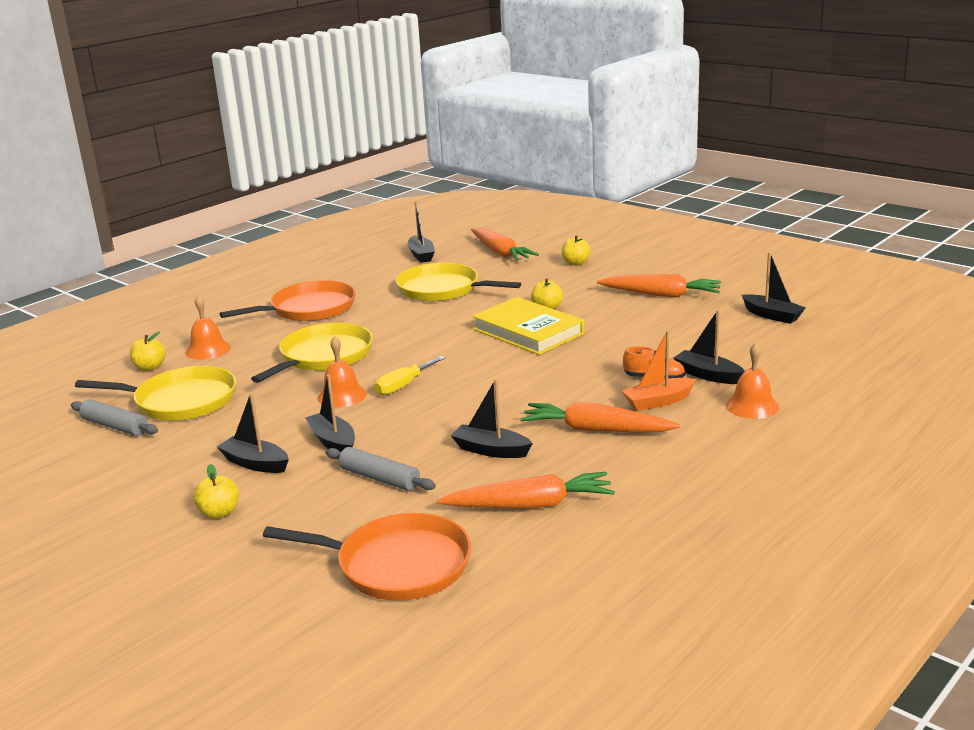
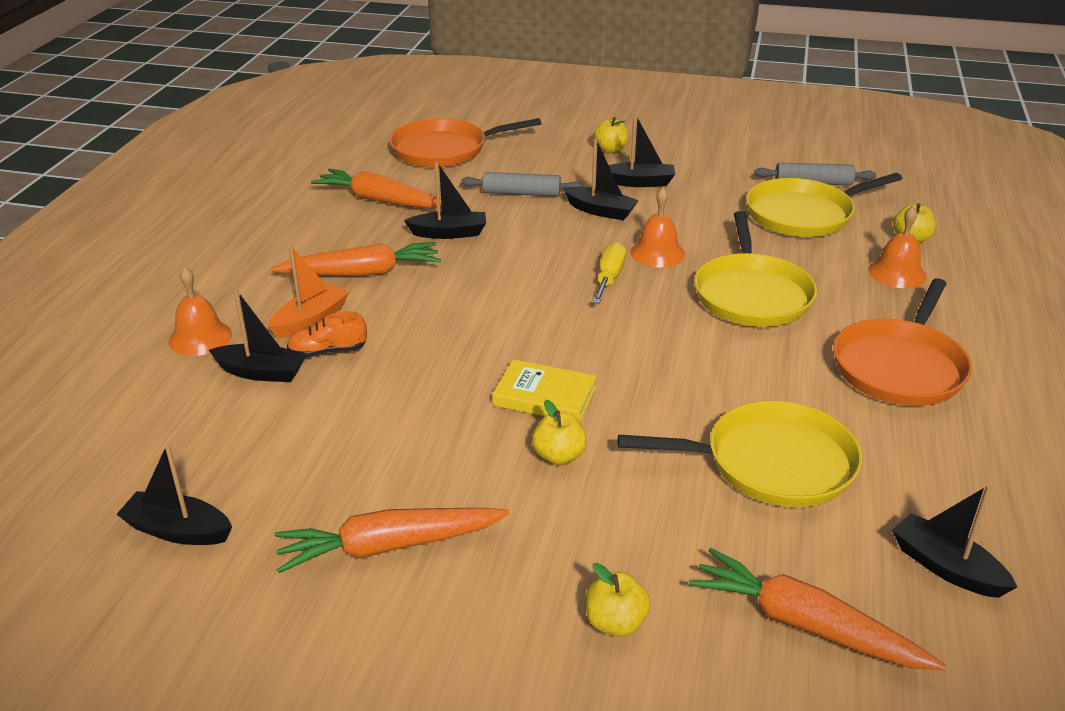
camera: 150 degrees right, 10 degrees up
orange carrot [436,472,615,509] -> orange carrot turned 60 degrees clockwise [311,168,441,208]
yellow book [472,297,584,355] -> yellow book [493,359,597,422], size x0.64

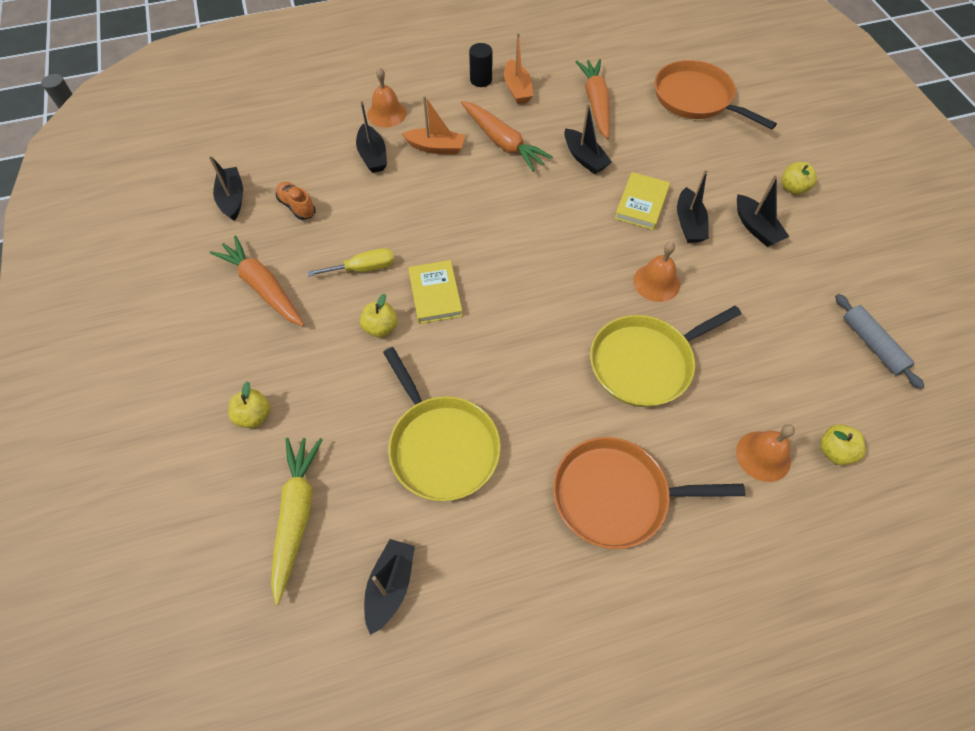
camera: 60 degrees right, 25 degrees up
orange shoe [287,311,367,357] -> orange shoe moved to [276,182,316,220]
grey rolling pin [461,172,583,196] -> none
yellow screwdriver [592,242,626,304] -> yellow screwdriver moved to [307,248,394,277]
orange carrot [689,548,947,670] -> yellow carrot [271,438,323,605]
yellow pan [746,173,902,237] -> none
none -> black cylinder [469,43,492,87]
none -> orange boat [504,33,533,104]
none -> yellow book [614,172,670,230]

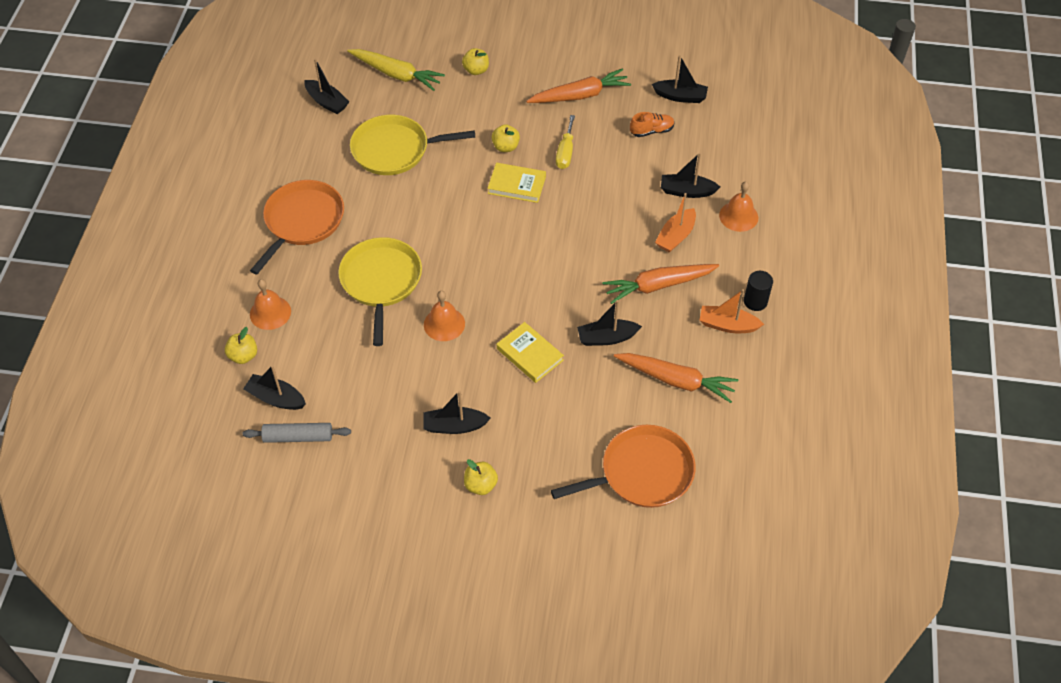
camera: 115 degrees right, 5 degrees down
black boat [677,169,709,243] -> black boat moved to [243,365,306,410]

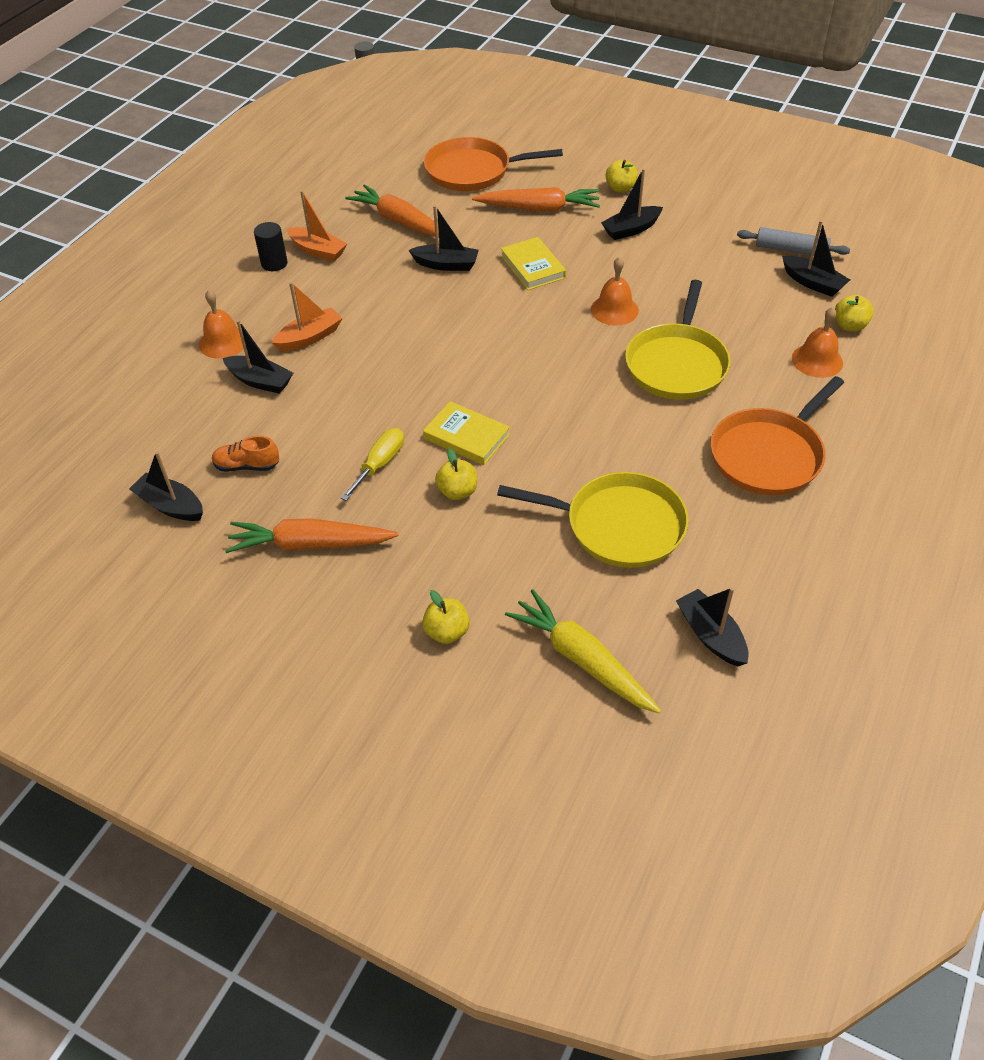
camera: 160 degrees left, 5 degrees down
black boat [424,391,491,434] -> black boat turned 135 degrees clockwise [601,169,663,240]
orange carrot [602,264,719,304] -> orange carrot moved to [472,187,600,211]

